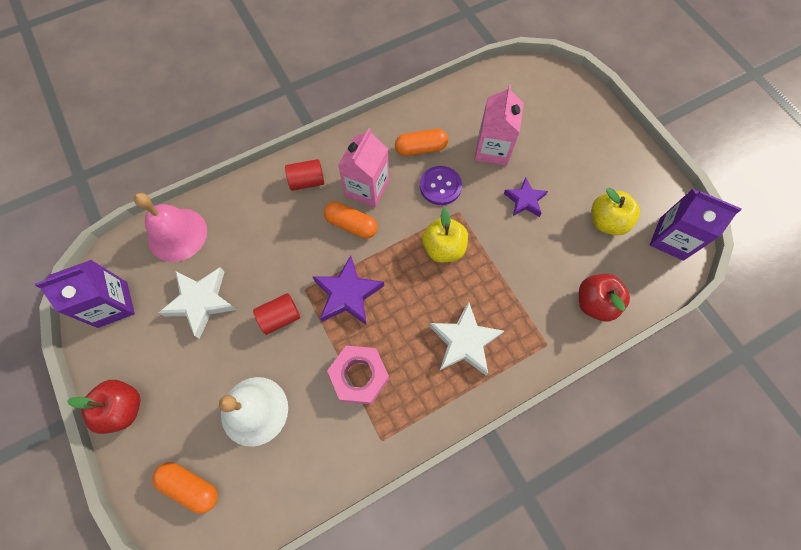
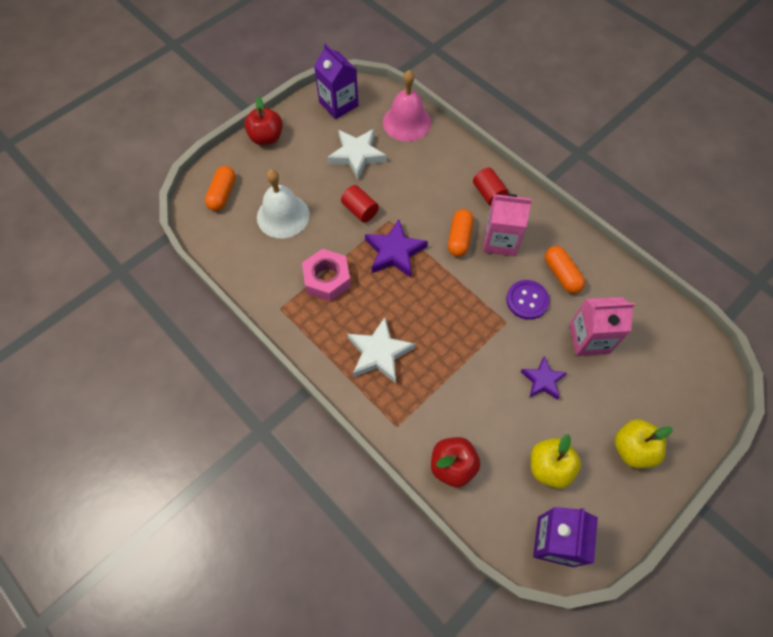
camera: 75 degrees right, 5 degrees down
yellow apple [422,208,468,262] -> yellow apple moved to [615,419,673,468]

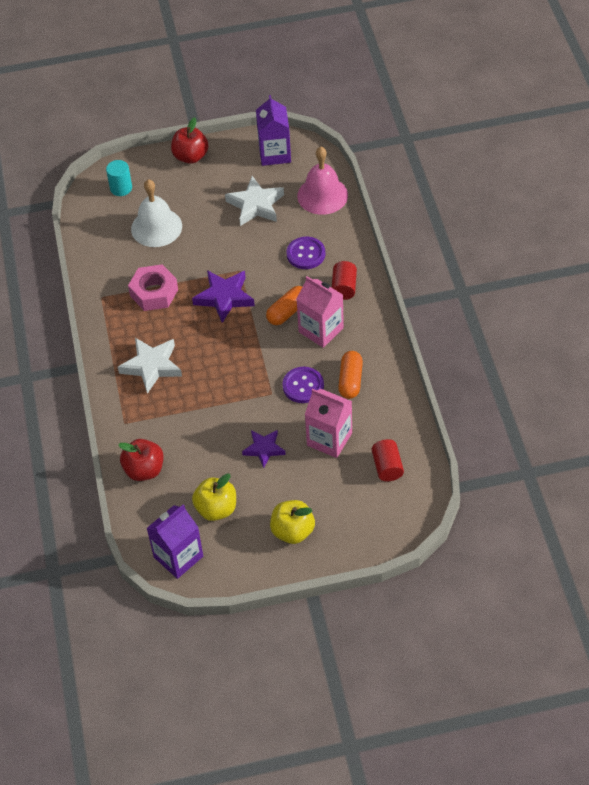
camera: 35 degrees right, 10 degrees down
orange capsule [205,166,236,211] -> turquoise cylinder [106,160,132,196]
red cylinder [341,185,379,223] -> red cylinder moved to [372,439,404,481]
none -> purple button [287,237,325,269]

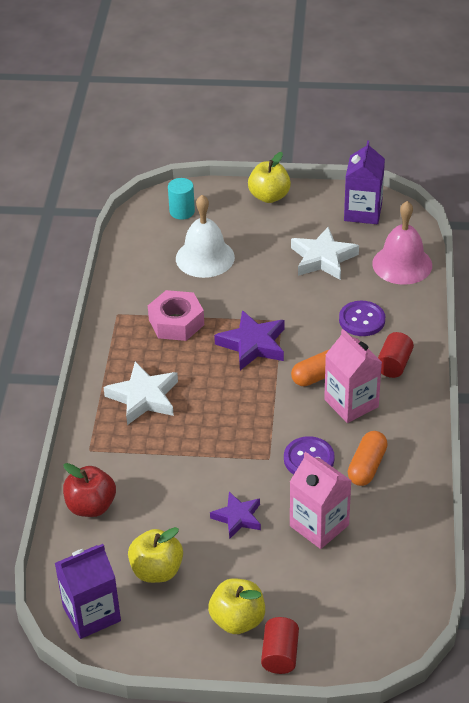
camera: 15 degrees right, 10 degrees down
red apple [171,117,209,164] -> yellow apple [248,152,291,203]
red cylinder [372,439,404,481] -> red cylinder moved to [261,617,299,674]

